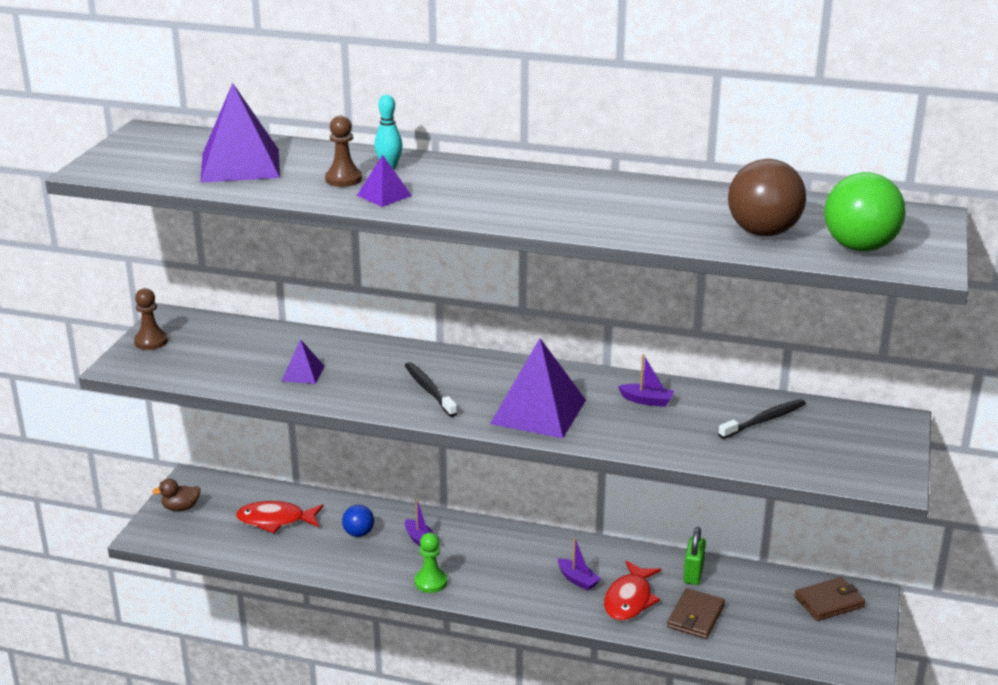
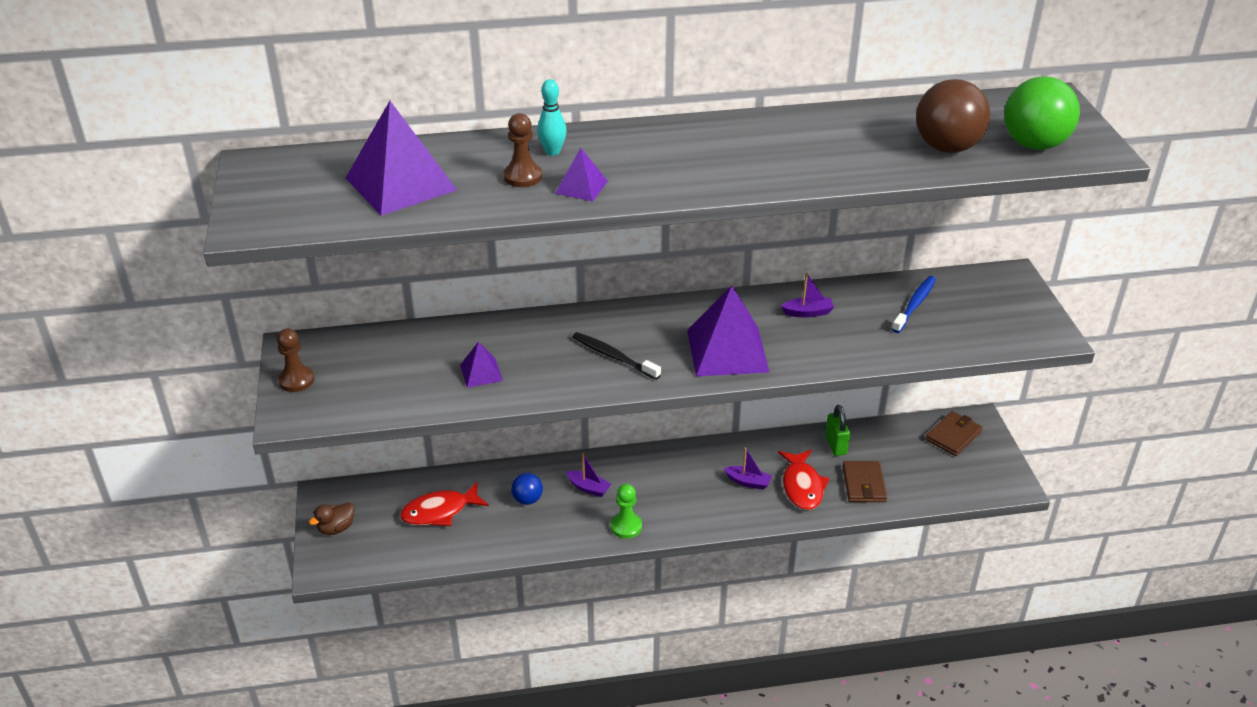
camera: 25 degrees left, 10 degrees up
black toothbrush [718,399,806,439] -> blue toothbrush [892,276,936,333]

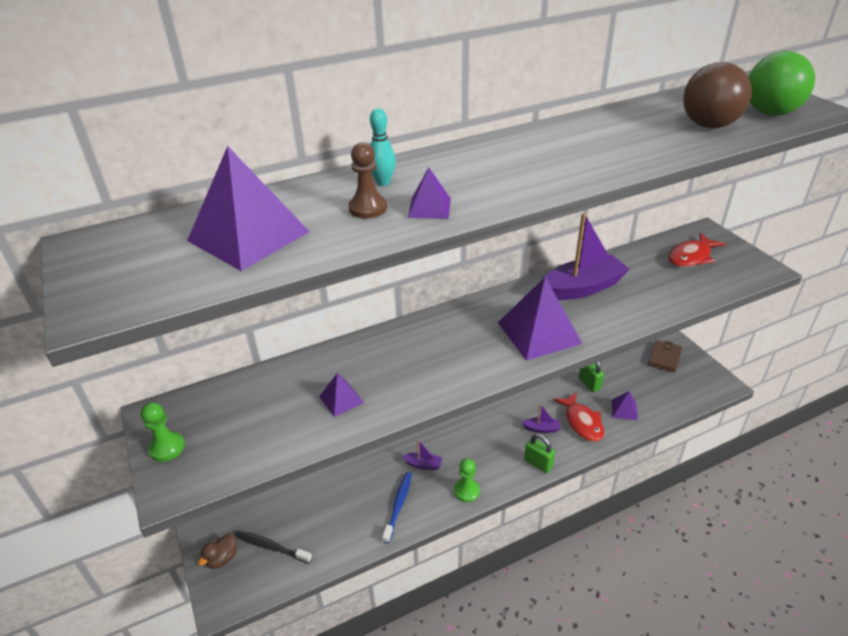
camera: 15 degrees left, 0 degrees up
brown pawn [277,329,314,392] -> green pawn [141,402,185,462]
red fish [400,482,489,526] -> red fish moved to [668,233,726,267]
blue ball [511,473,543,505] -> none
black toothbrush [573,332,661,380] -> black toothbrush moved to [234,530,312,563]
purple boat [781,273,834,317] -> purple boat [542,213,630,300], size x2.21
brown wallet [842,461,887,502] -> purple pyramid [612,391,638,420]
blue toothbrush [892,276,936,333] -> blue toothbrush moved to [382,472,412,543]
none -> green padlock [524,434,555,473]

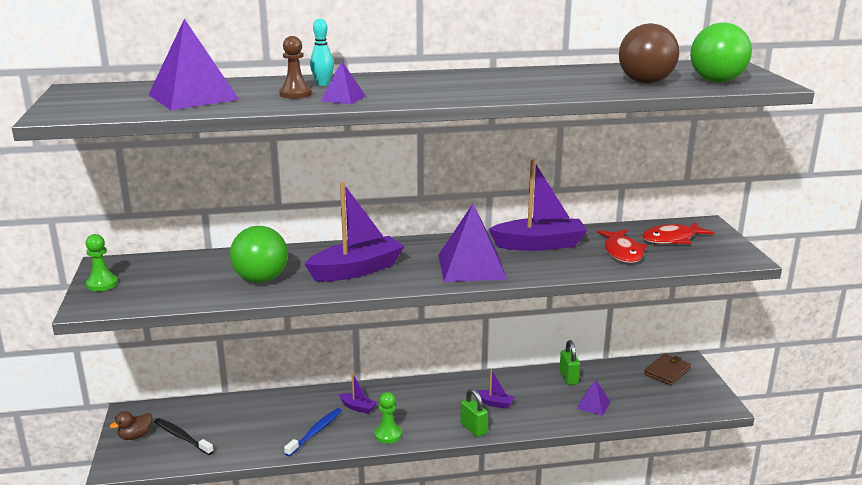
camera: 15 degrees right, 15 degrees down
purple pyramid [319,373,364,417] -> green ball [230,226,288,283]
red fish [553,392,604,442] -> red fish moved to [597,229,647,263]
none -> purple boat [304,182,405,282]

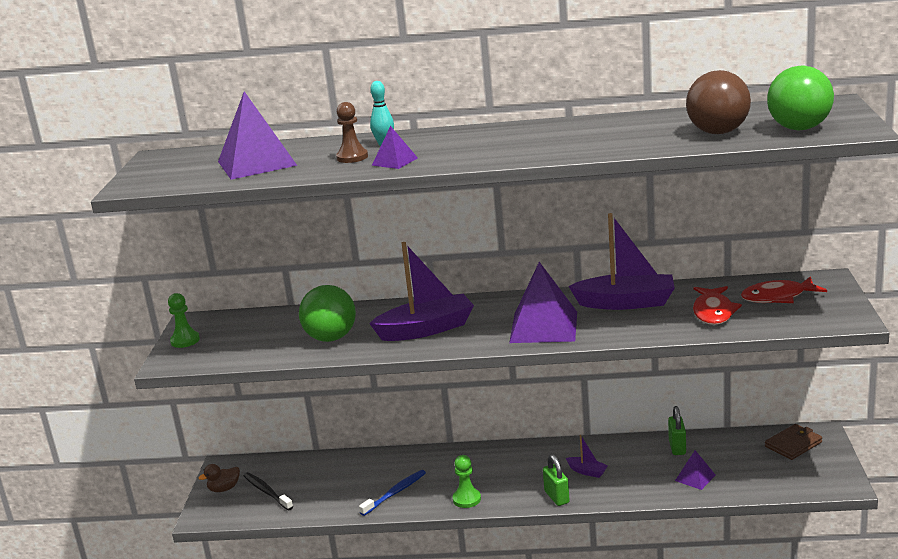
camera: 15 degrees right, 0 degrees up
purple boat [339,373,377,414] -> none

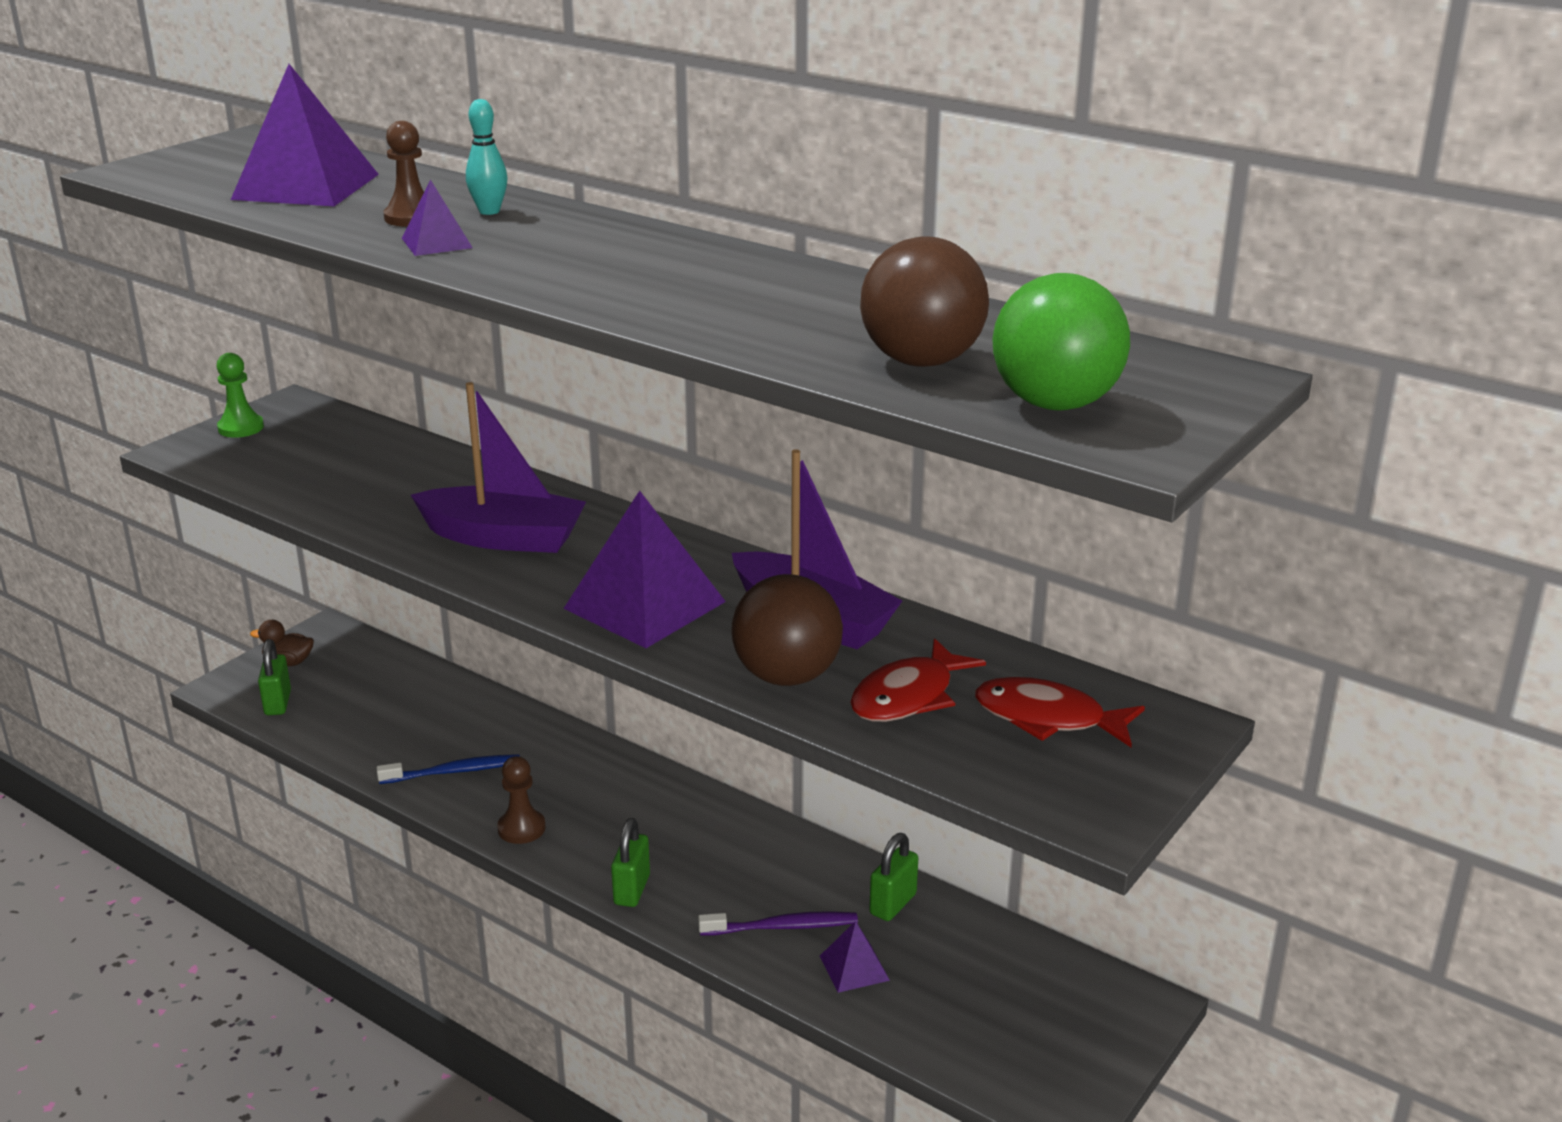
camera: 30 degrees right, 5 degrees up
black toothbrush [244,472,293,511] -> none
green ball [299,285,356,342] -> none
green pawn [452,455,481,508] -> brown pawn [497,756,546,844]
purple boat [566,435,608,478] -> none
brown wallet [765,424,822,460] -> none
none -> green padlock [258,639,291,715]
none -> purple toothbrush [698,911,858,936]
none -> brown ball [732,574,843,686]

